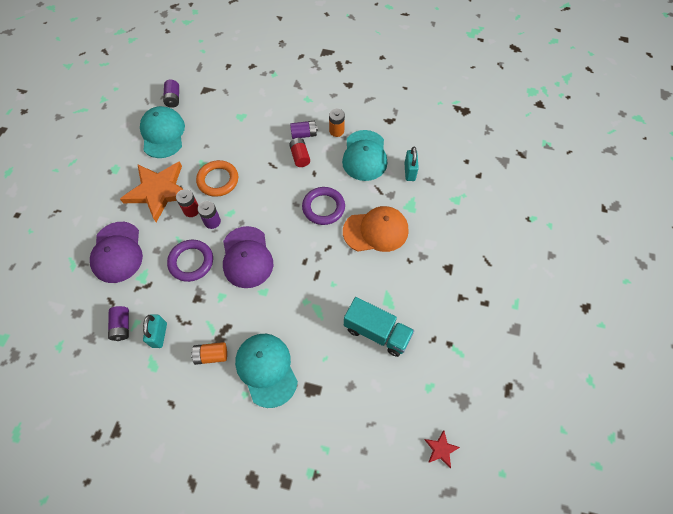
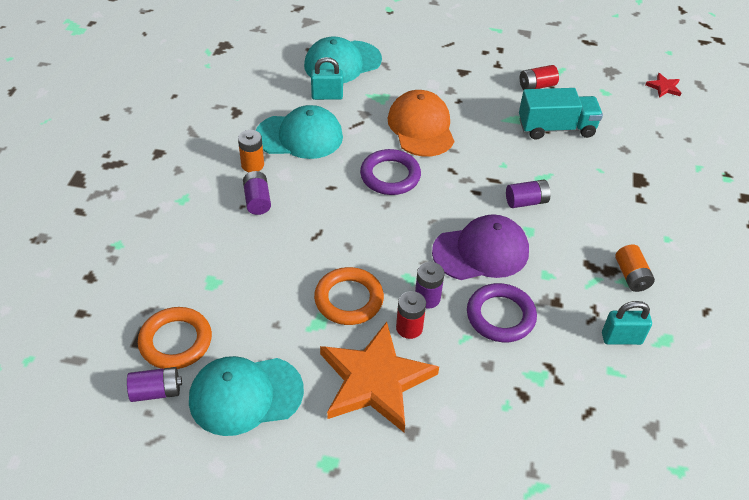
camera: 95 degrees left, 15 degrees down
purple cap [90,222,143,283] -> none
purple battery [108,306,129,341] -> purple battery moved to [506,180,551,208]
turquoise cap [235,334,298,408] -> turquoise cap moved to [304,36,382,83]
red battery [289,138,310,167] -> red battery moved to [520,65,559,90]
turquoise truck [344,297,414,357] -> turquoise truck turned 60 degrees clockwise [519,88,603,140]
none -> orange ring [138,307,212,369]

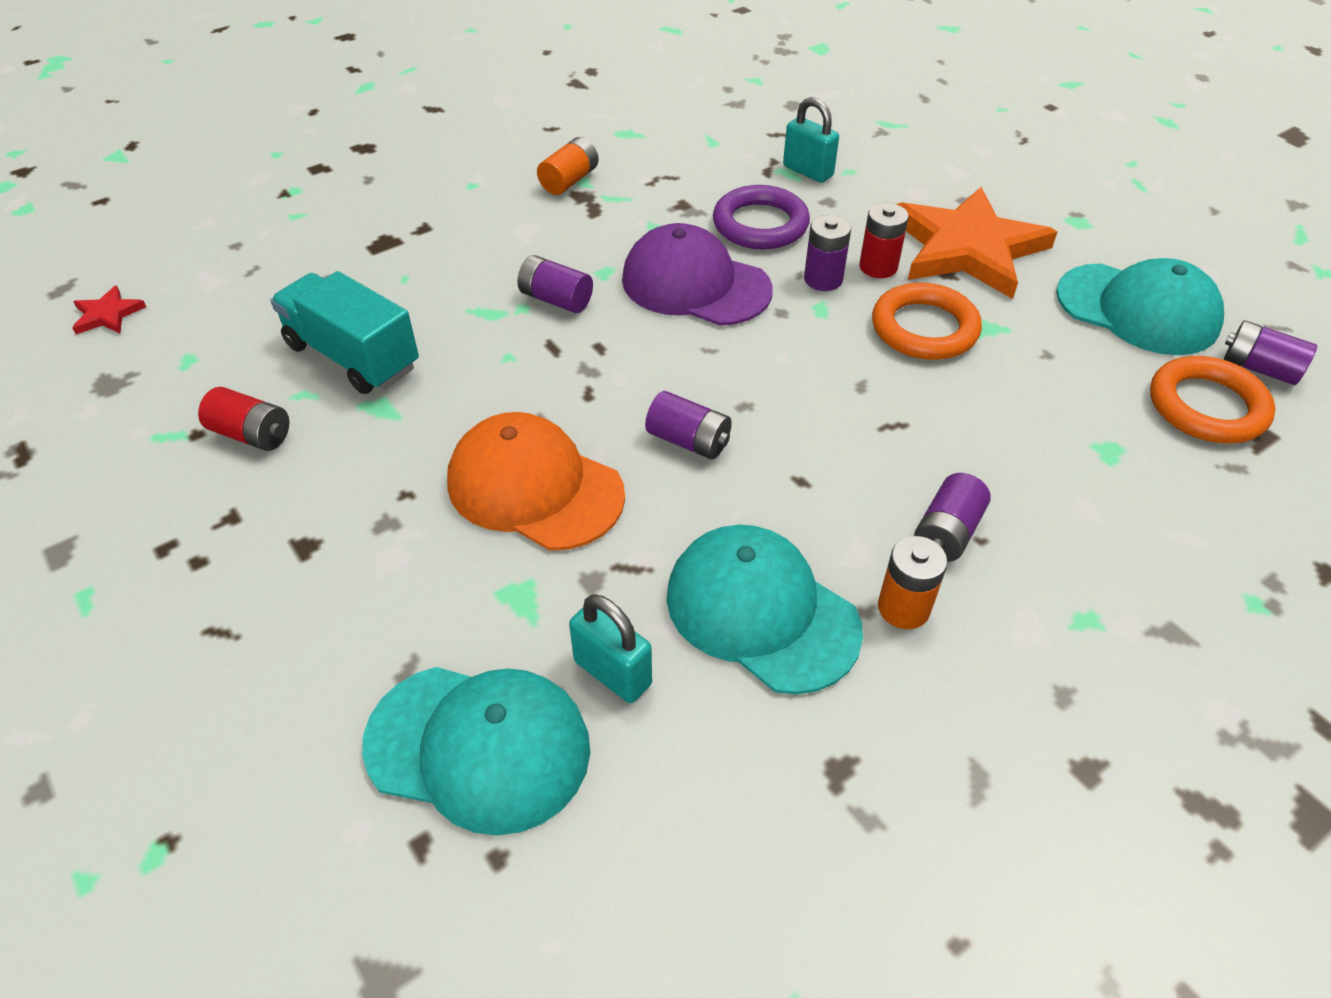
camera: 135 degrees left, 0 degrees up
purple ring [360,149,421,195] -> purple battery [645,391,732,459]
orange cap [387,90,454,157] -> orange cap turned 90 degrees clockwise [447,412,625,551]
turquoise padlock [602,301,652,345] -> turquoise padlock moved to [783,97,839,183]

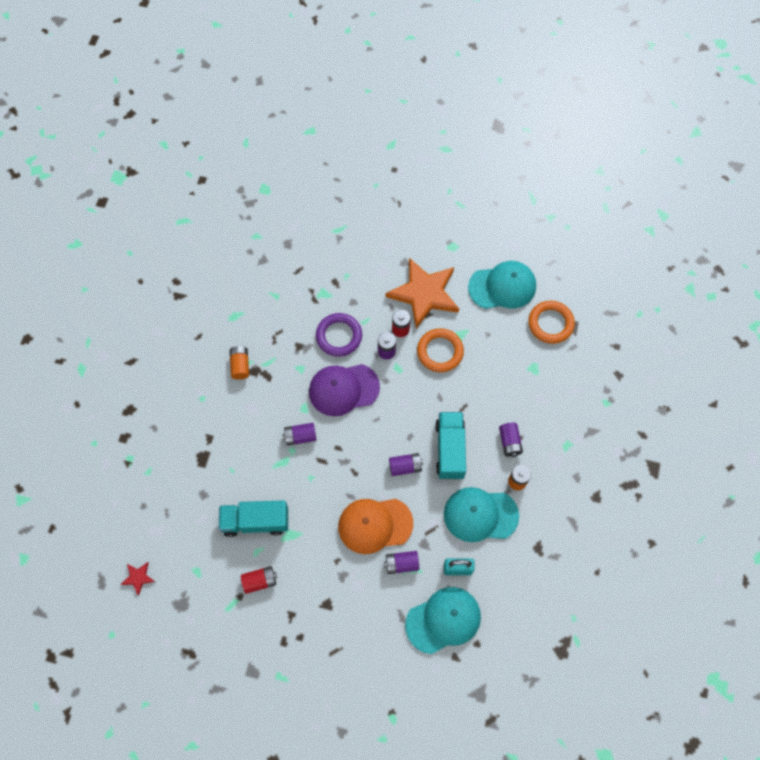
camera: 40 degrees left, 20 degrees up
turquoise padlock [783,97,839,183] -> none
purple battery [1224,320,1317,385] -> purple battery moved to [384,551,419,574]
none -> turquoise truck [435,412,466,479]

